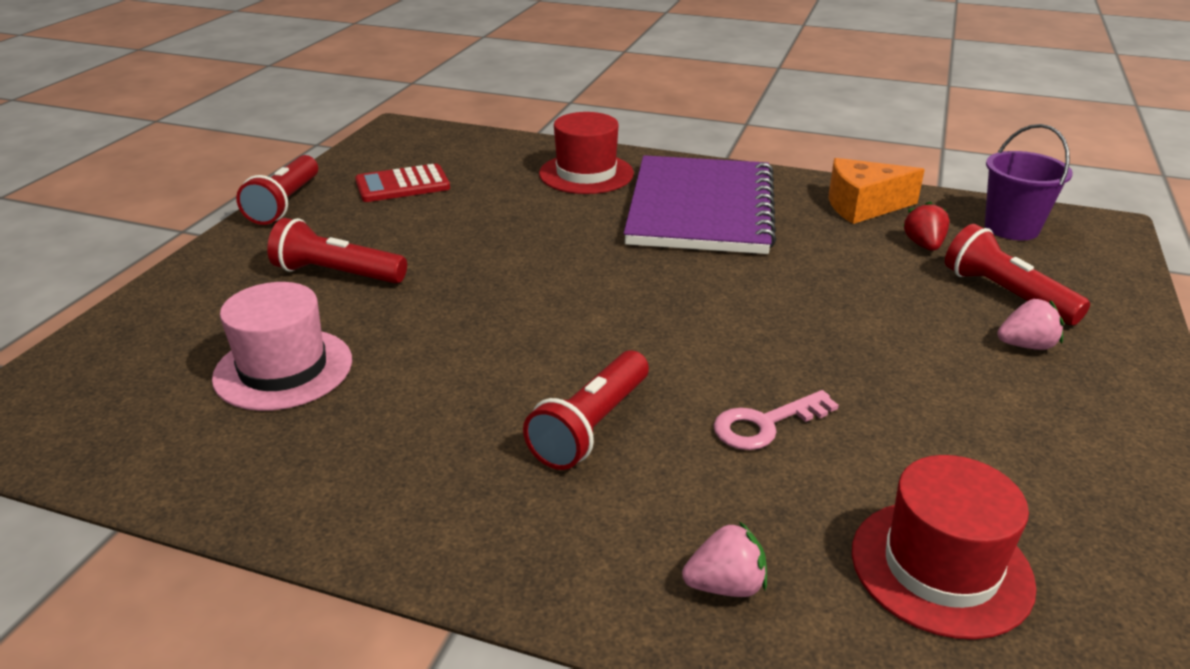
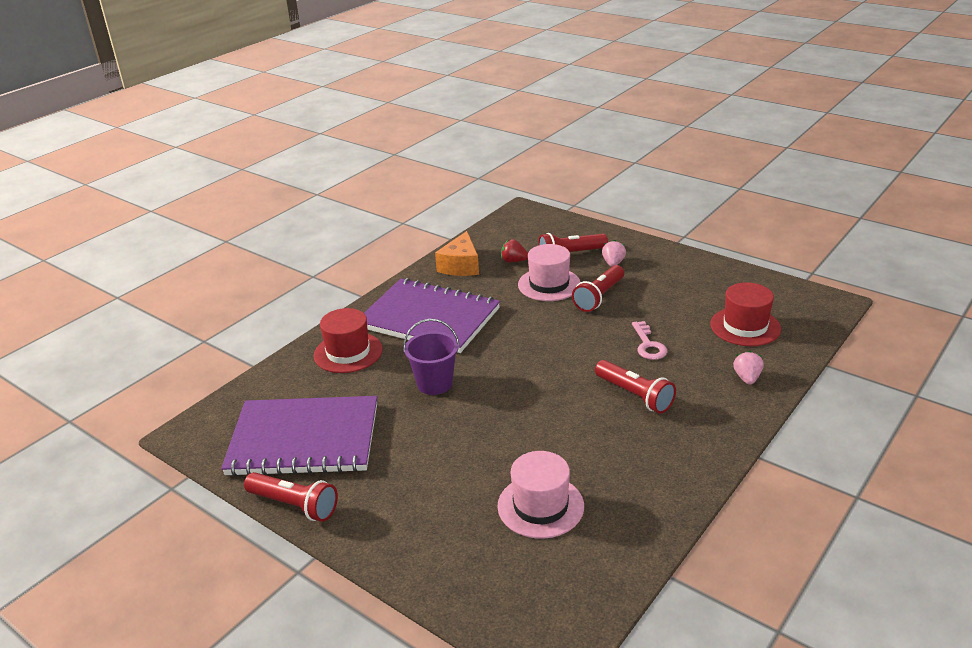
camera: 70 degrees left, 0 degrees up
red flashlight [267,218,407,283] -> red flashlight moved to [572,265,624,312]
red calculator [355,164,450,202] -> purple notebook [221,396,377,477]
purple bucket [985,124,1073,240] -> purple bucket moved to [403,319,459,395]
none -> pink hat [518,244,580,301]

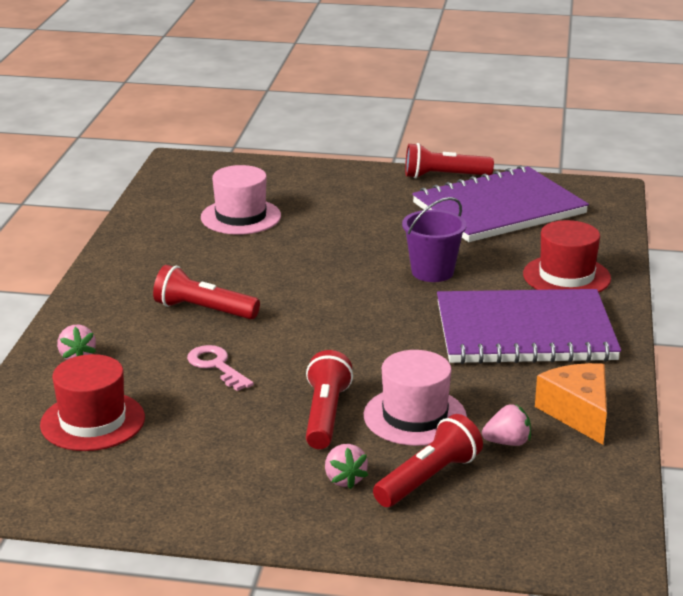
camera: 150 degrees right, 5 degrees down
red strawberry [501,239,528,262] -> pink strawberry [482,404,531,446]

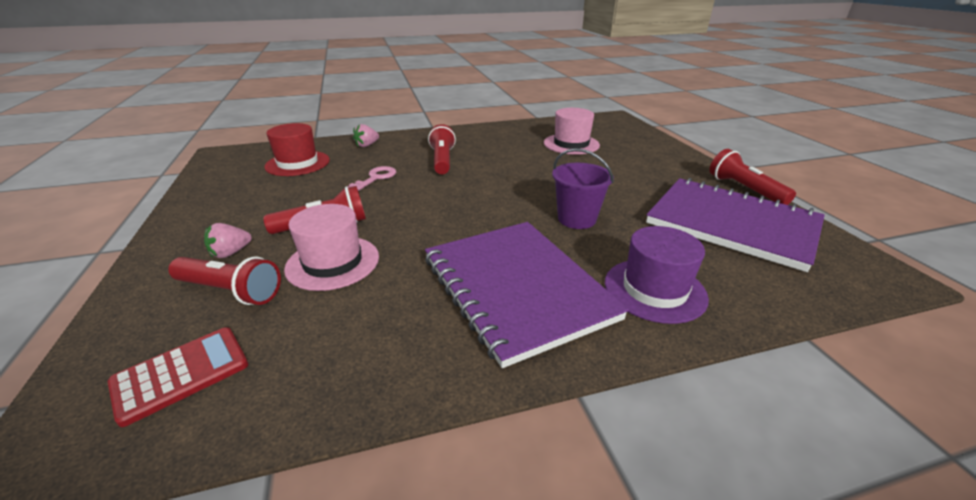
camera: 65 degrees right, 5 degrees up
pink strawberry [482,404,531,446] -> none
red hat [523,220,611,293] -> purple hat [605,226,709,324]
orange cheese [535,363,607,445] -> none
none -> red calculator [108,327,248,427]

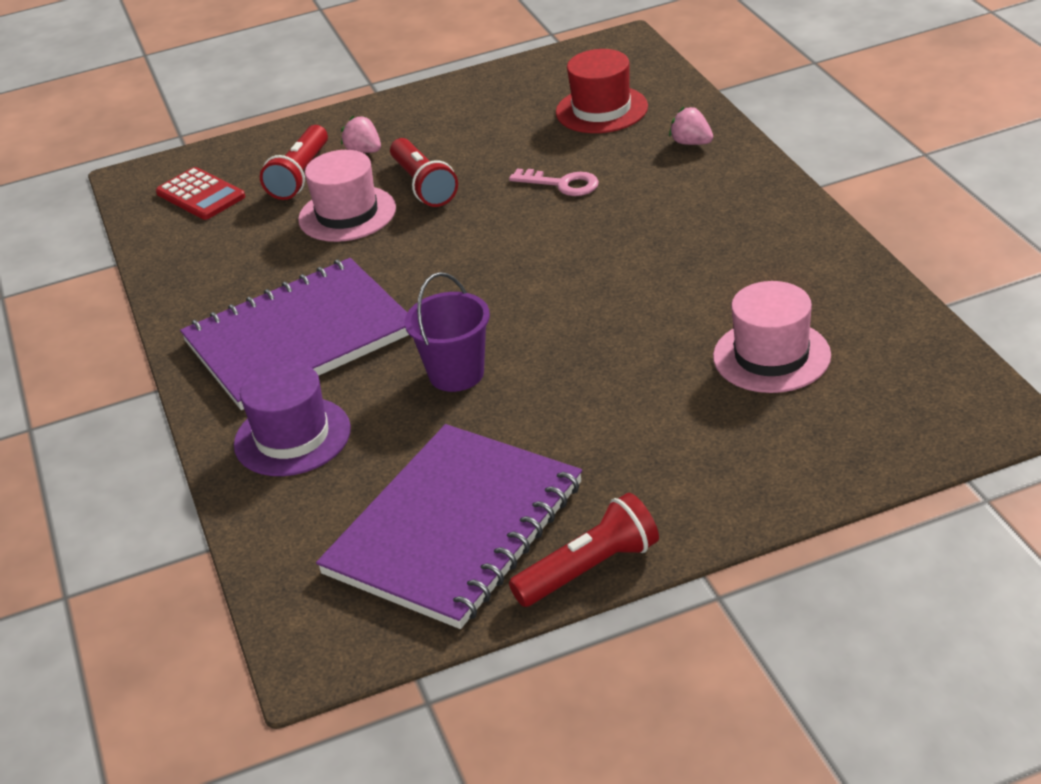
camera: 90 degrees right, 5 degrees up
red flashlight [428,124,456,174] -> none

